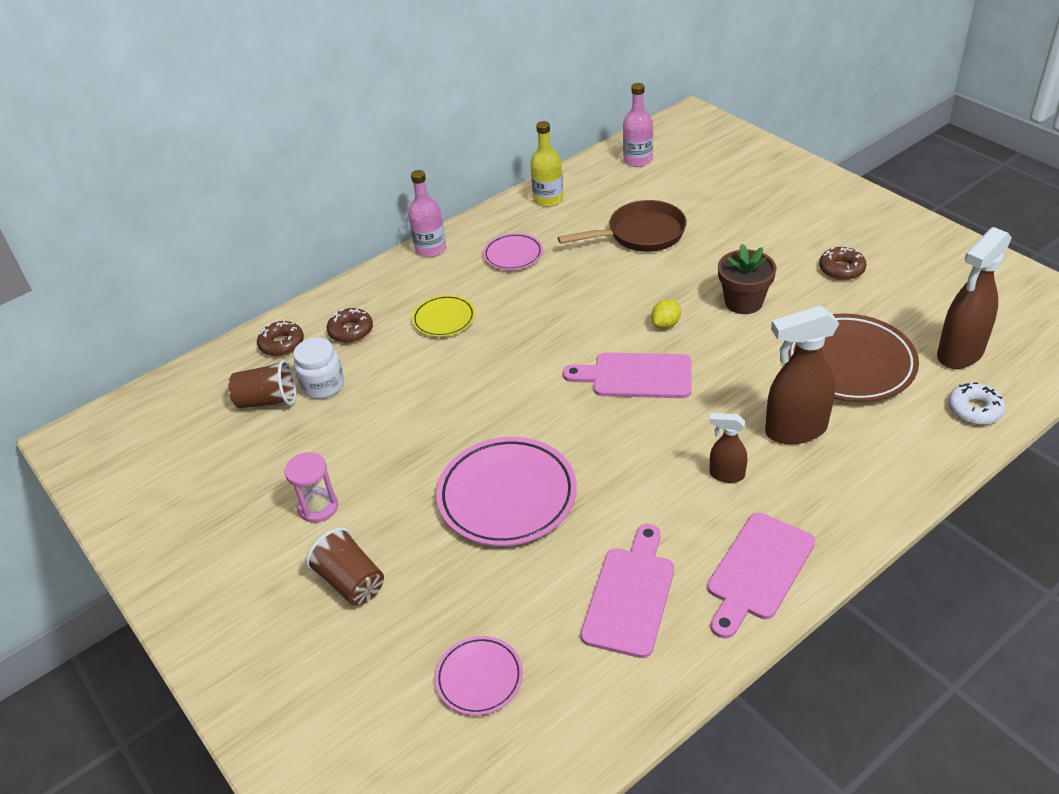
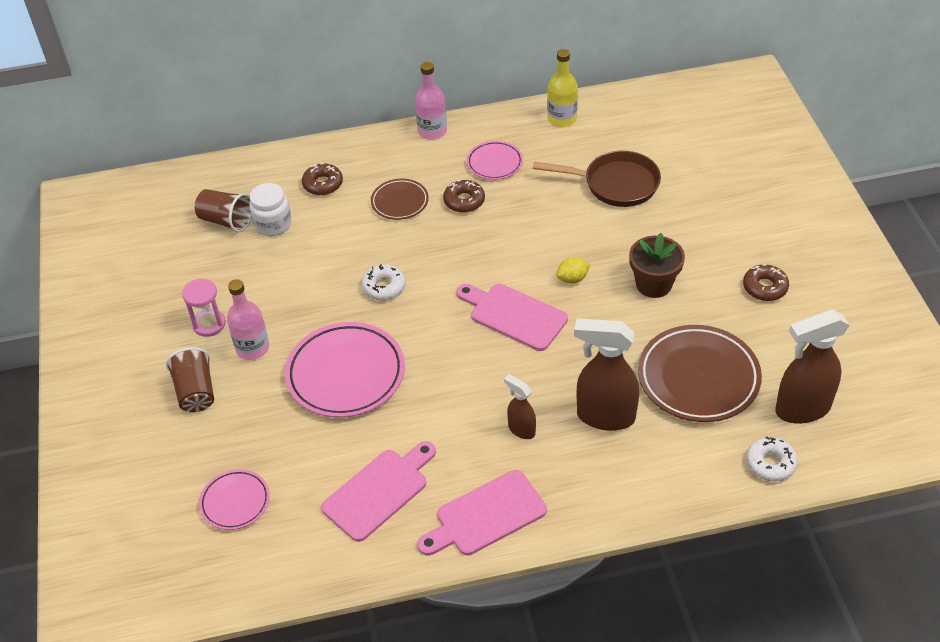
camera: 25 degrees right, 5 degrees up
brown donut [257,321,304,356] -> brown donut moved to [443,180,485,213]
yellow plate [412,295,475,337] -> brown plate [371,179,429,220]
pink bottle [623,83,653,167] -> pink bottle moved to [227,279,269,360]
none -> white donut [362,264,406,300]

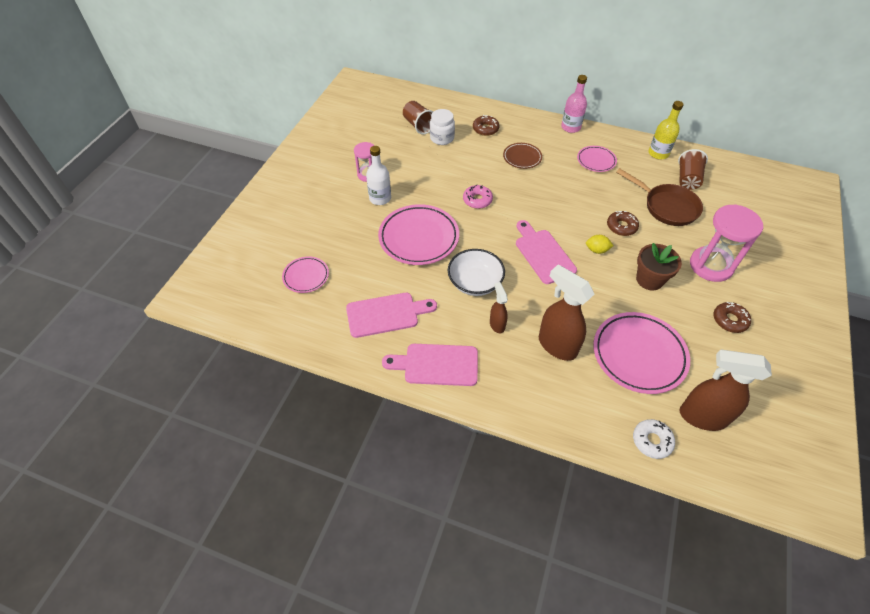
camera: 30 degrees right, 5 degrees up
brown cup [166,347,214,412] -> brown cup moved to [678,149,708,190]
pink bottle [227,279,269,360] -> white bottle [366,146,391,205]
white donut [362,264,406,300] -> pink donut [463,184,493,209]
brown donut [443,180,485,213] -> brown donut moved to [607,211,639,236]
brown plate [638,325,762,422] -> pink plate [593,312,690,394]
none -> white bowl [448,249,505,296]
none -> pink hourglass [690,204,763,282]

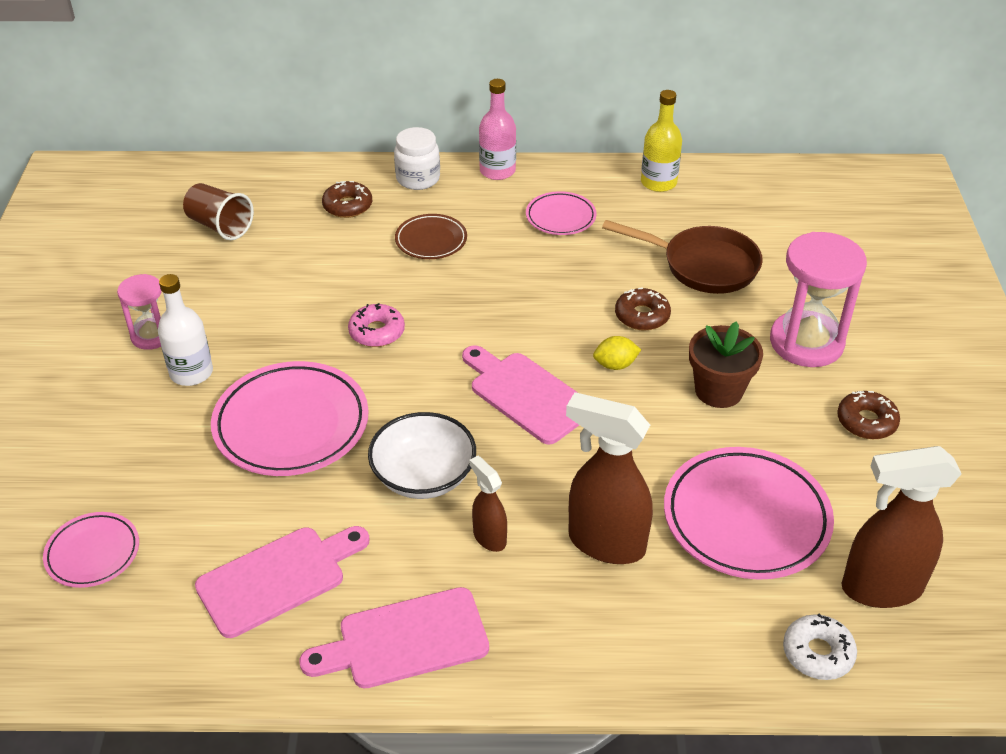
camera: 20 degrees left, 10 degrees down
white jar [430,109,455,145] -> white jar moved to [394,127,440,190]
brown cup [678,149,708,190] -> none

